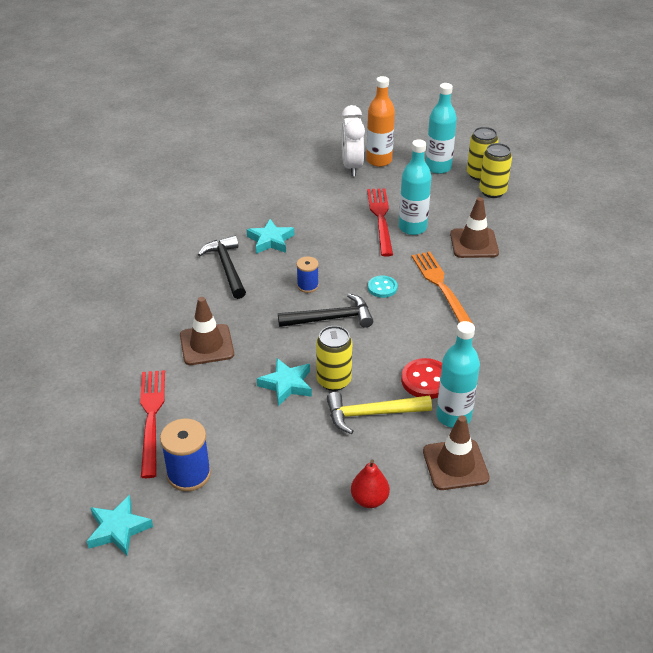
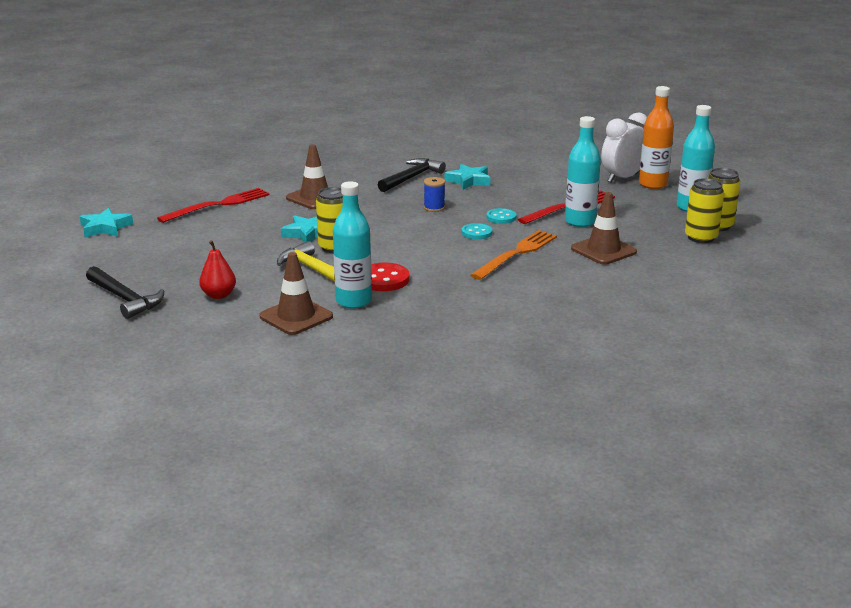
camera: 55 degrees right, 15 degrees down
blue spool [160,419,211,491] -> none
black hammer [278,294,373,328] -> black hammer moved to [86,266,164,319]
none -> turquoise button [486,208,516,224]

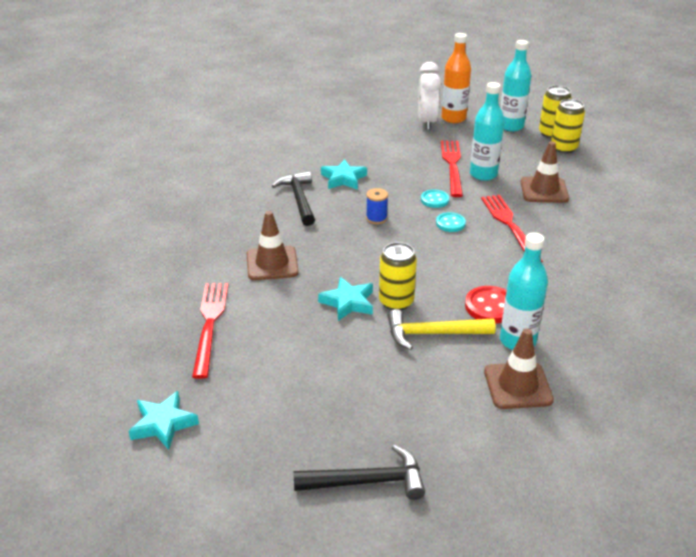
camera: 50 degrees left, 10 degrees up
red pear [199,240,236,299] -> none
orange fork [470,230,557,280] -> red fork [481,195,543,262]

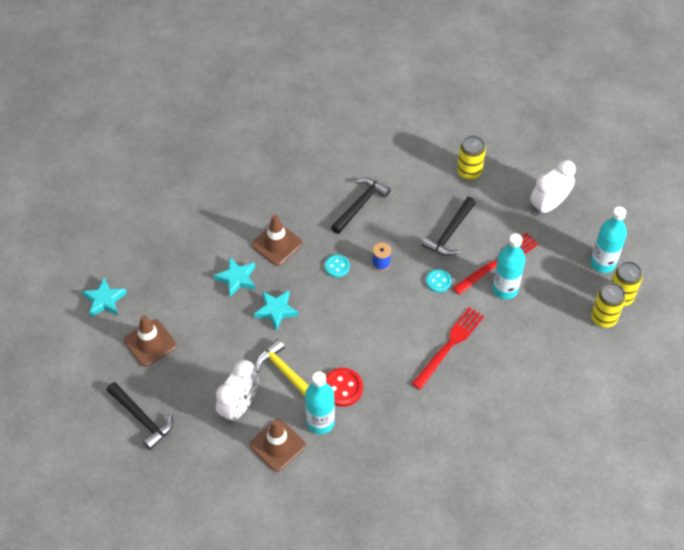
camera: 50 degrees right, 20 degrees up
red fork [192,283,228,379] -> none
turquoise star [321,159,367,190] -> turquoise star moved to [214,257,255,297]
yellow can [379,242,417,311] -> yellow can moved to [457,135,486,180]
turquoise button [436,212,466,232] -> turquoise button moved to [325,255,350,278]
orange bottle [442,33,471,123] -> none
brown traffic cone [521,141,569,203] -> brown traffic cone moved to [124,315,177,367]
none -> white clock [216,360,259,423]
none -> black hammer [422,197,476,256]

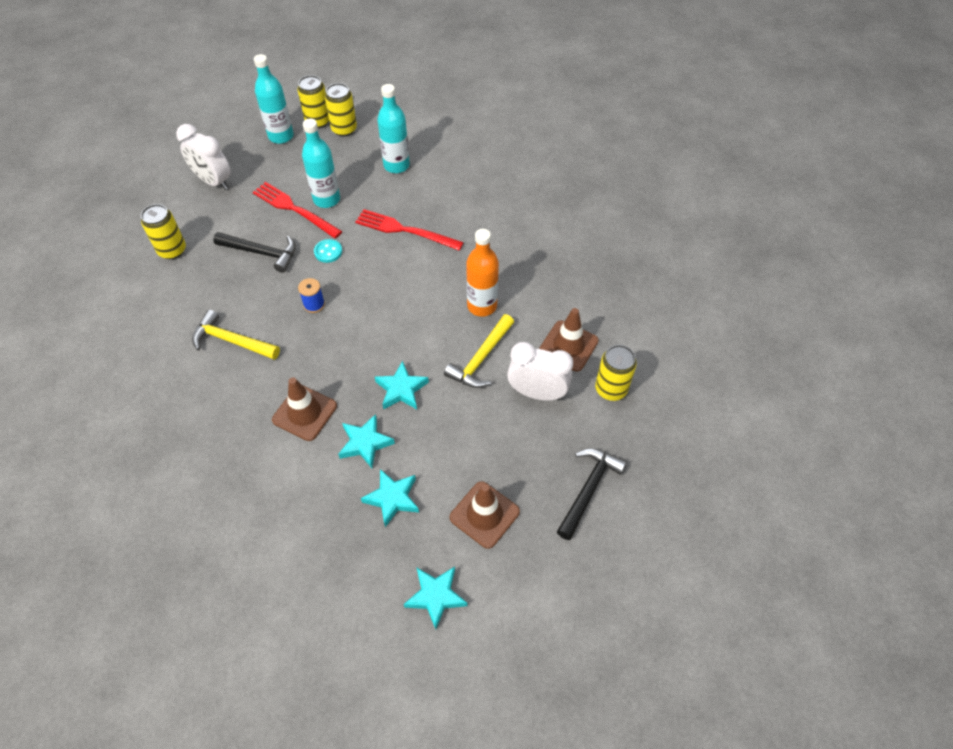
camera: 105 degrees left, 0 degrees up
turquoise bottle [305,372,335,434] -> turquoise bottle moved to [377,84,410,173]
turquoise button [325,255,350,278] -> none
red button [326,368,363,407] -> orange bottle [466,229,499,317]
black hammer [331,178,391,234] -> yellow hammer [192,310,280,360]
none -> turquoise star [361,469,419,527]
none -> yellow can [595,345,637,401]

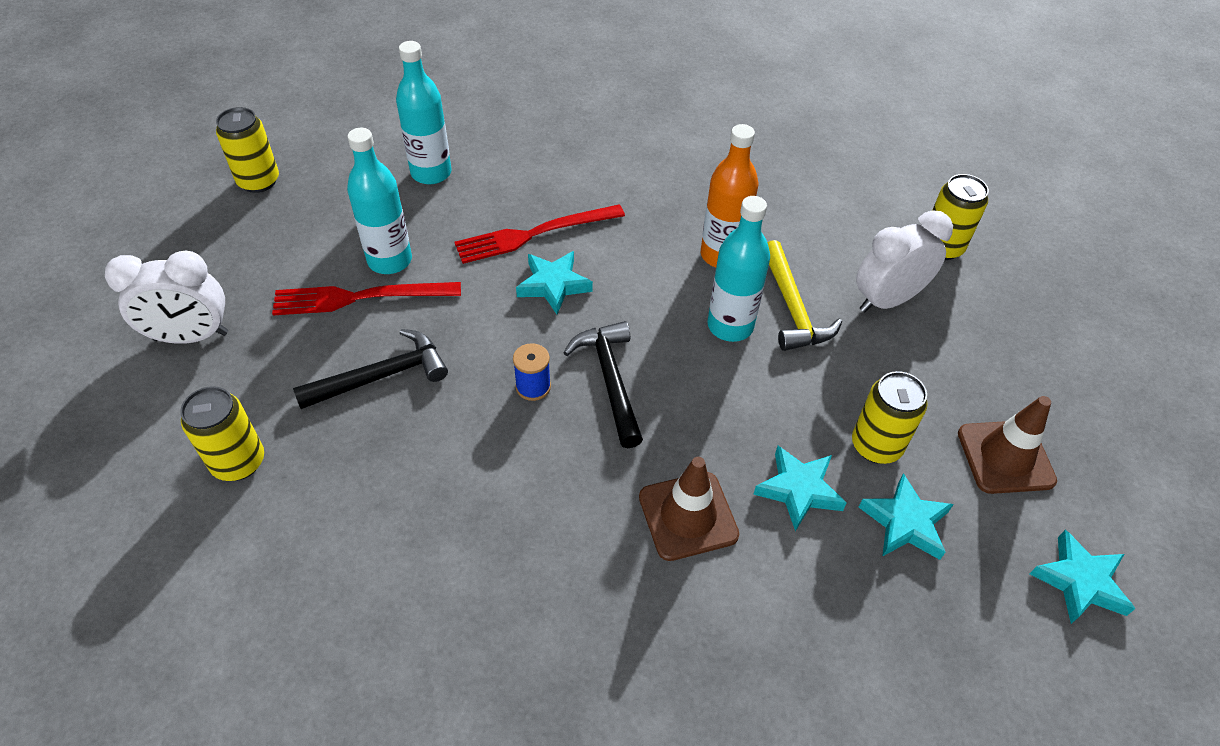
camera: 45 degrees left, 5 degrees down
yellow hammer [192,310,280,360] -> none
turquoise bottle [254,54,294,144] -> turquoise bottle moved to [707,196,770,342]
turquoise button [314,239,342,263] -> none
yellow can [325,83,357,137] -> yellow can moved to [852,371,928,464]
turquoise star [375,361,429,409] -> turquoise star moved to [516,251,593,314]
brown traffic cone [539,308,599,371] -> none
black hammer [557,448,627,540] -> black hammer moved to [563,321,643,448]

